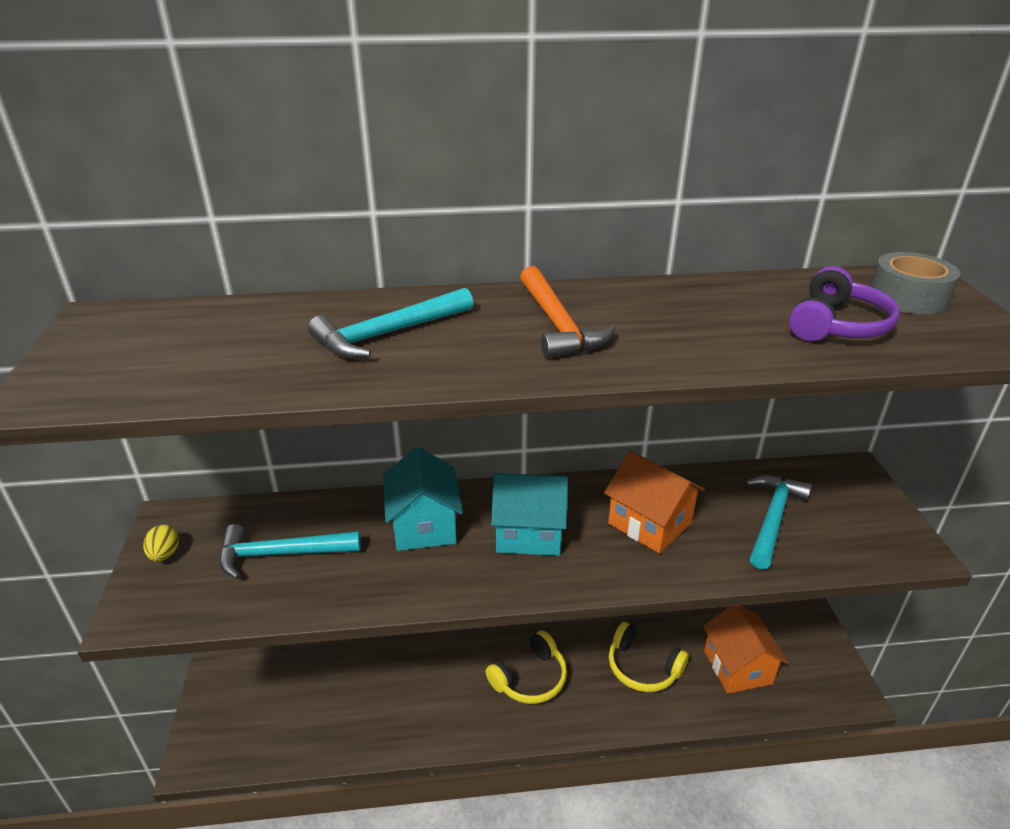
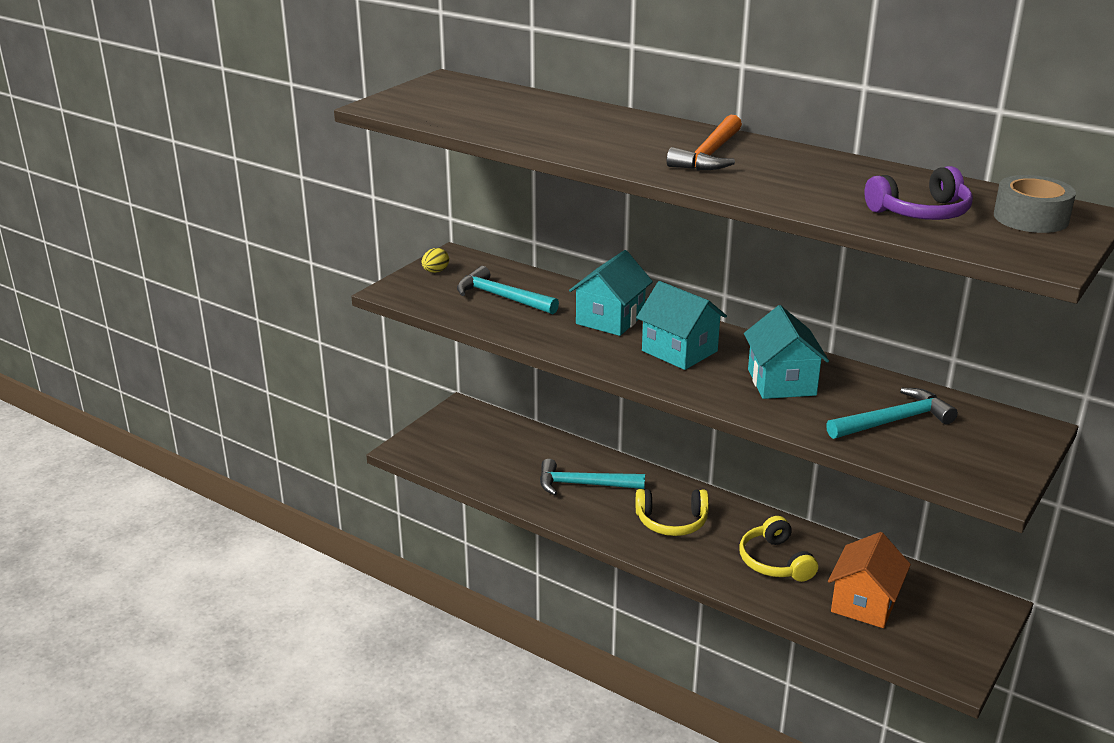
camera: 40 degrees right, 5 degrees down
turquoise hammer [308,288,473,358] -> turquoise hammer moved to [540,459,645,495]
orange house [604,451,705,553] -> turquoise house [744,305,829,399]

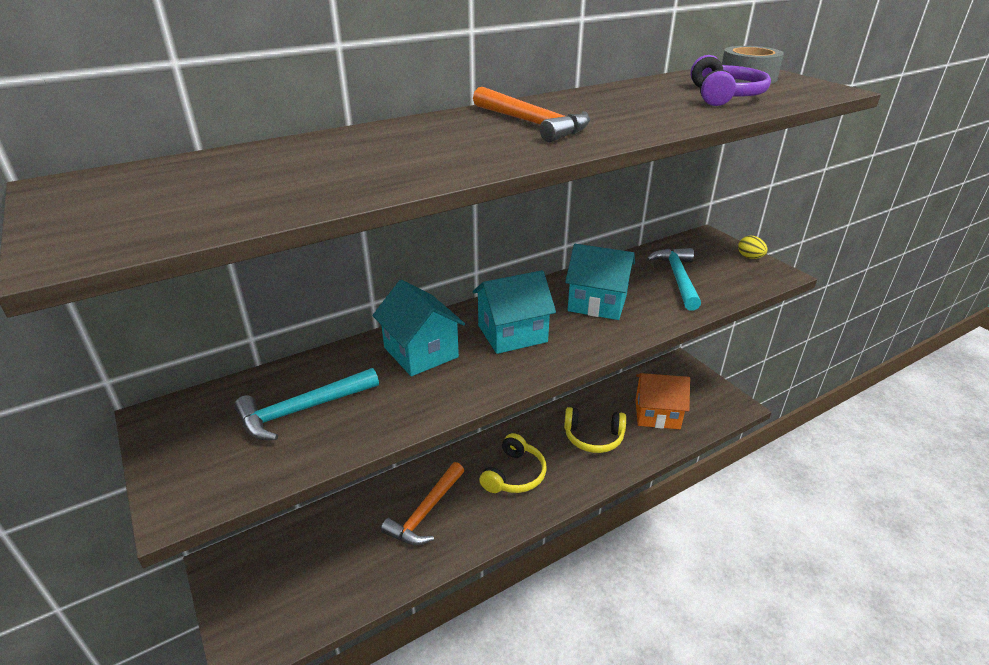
camera: 65 degrees left, 5 degrees up
yellow egg [422,248,449,273] -> yellow egg moved to [738,236,768,259]
turquoise hammer [540,459,645,495] -> orange hammer [381,462,464,545]
orange house [828,532,911,628] -> orange house turned 45 degrees counterclockwise [636,373,690,429]

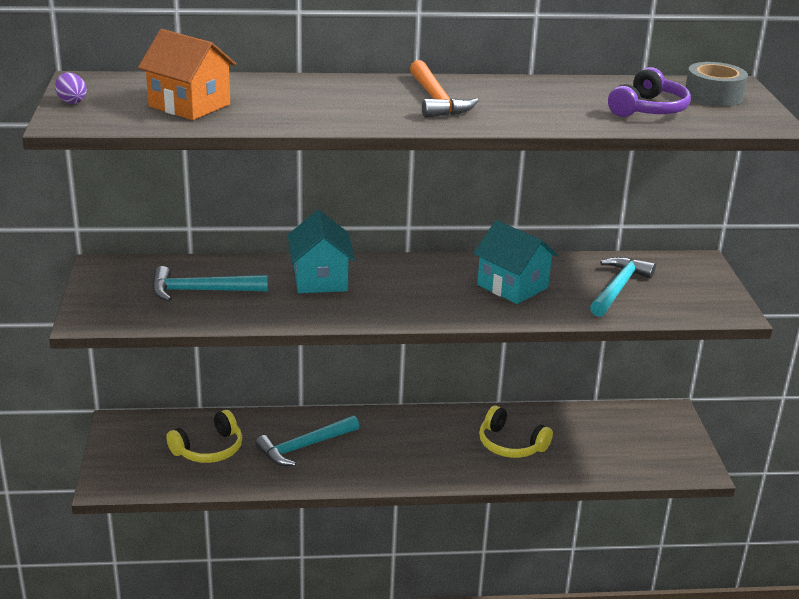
camera: 25 degrees right, 5 degrees down
orange hammer [381,462,464,545] -> turquoise hammer [255,416,359,466]
turquoise house [472,270,556,354] -> none
yellow headphones [480,433,546,493] -> yellow headphones moved to [166,410,242,463]
orange house [636,373,690,429] -> orange house moved to [138,29,236,120]
yellow egg [738,236,768,259] -> none
none -> purple egg [55,73,87,104]

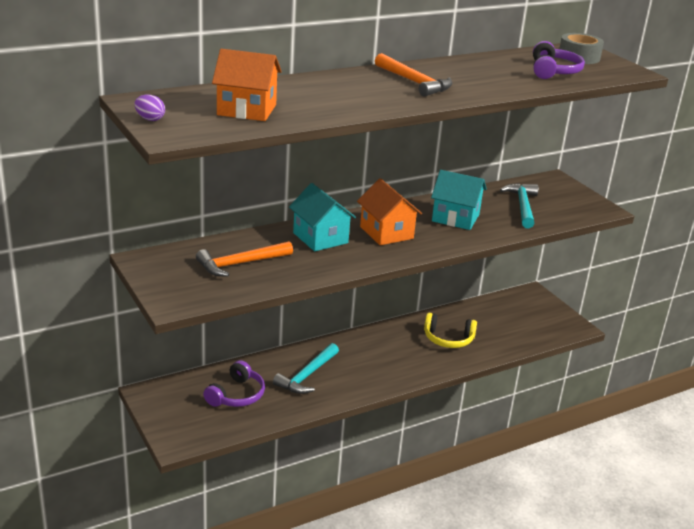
camera: 25 degrees left, 0 degrees up
turquoise hammer [152,266,268,301] -> orange hammer [196,241,293,277]
yellow headphones [166,410,242,463] -> purple headphones [203,360,265,407]
none -> orange house [357,178,422,245]

